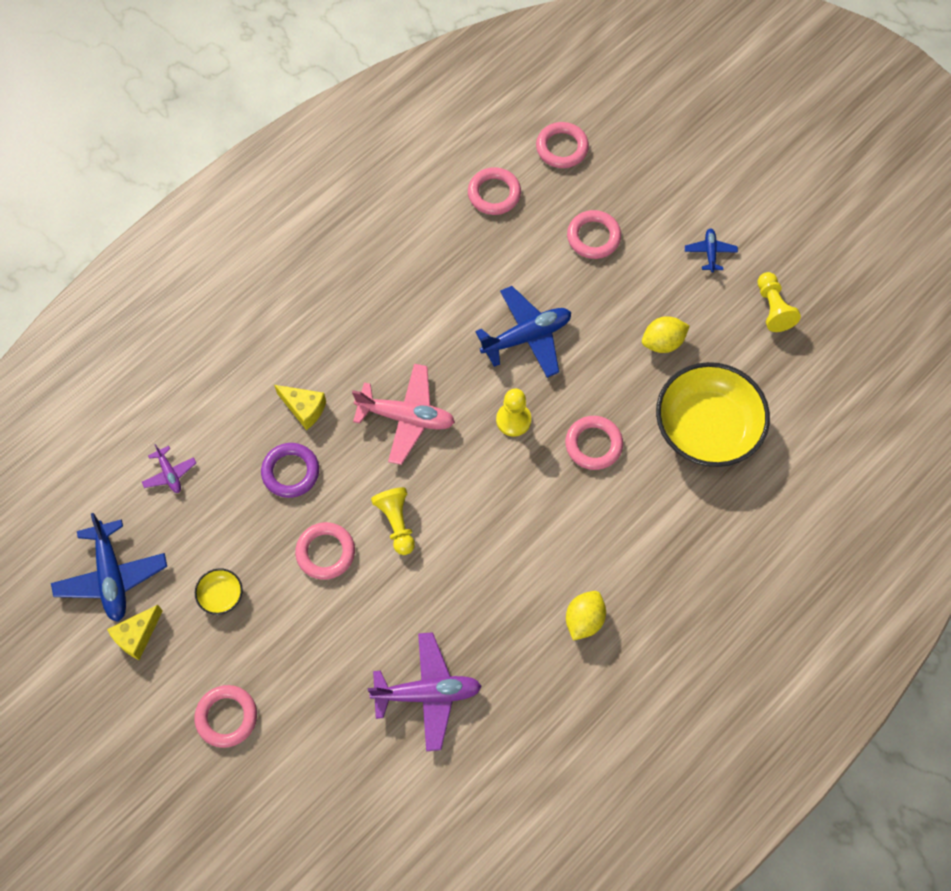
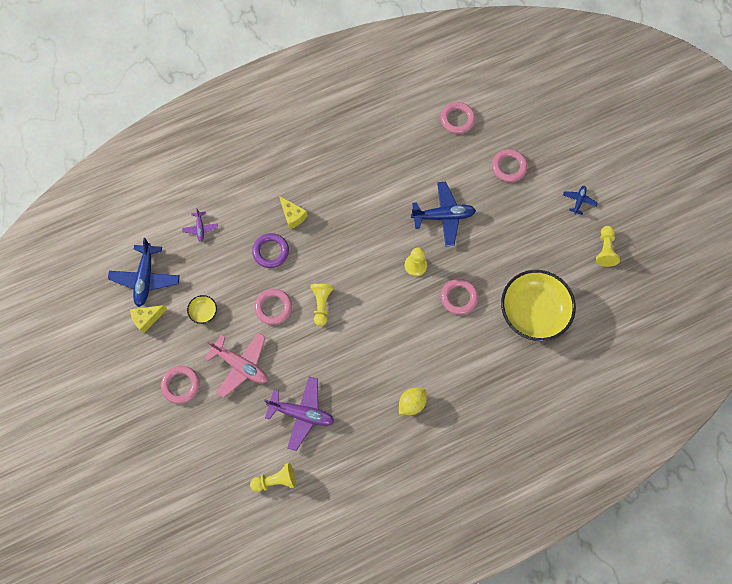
camera: 20 degrees right, 5 degrees up
pink plane [352,364,455,465] -> pink plane moved to [204,332,267,398]
pink ring [536,122,589,168] -> none
yellow lemon [642,316,690,353] -> none
none -> yellow pawn [250,463,296,492]

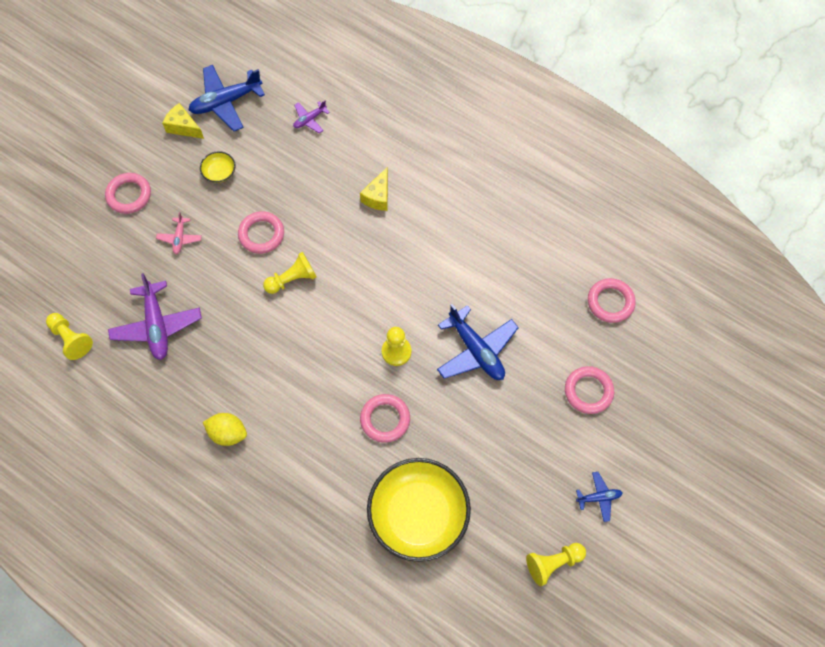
camera: 60 degrees right, 5 degrees down
pink plane [204,332,267,398] -> pink plane [156,212,202,254], size x0.51
purple ring [252,233,289,268] -> none

